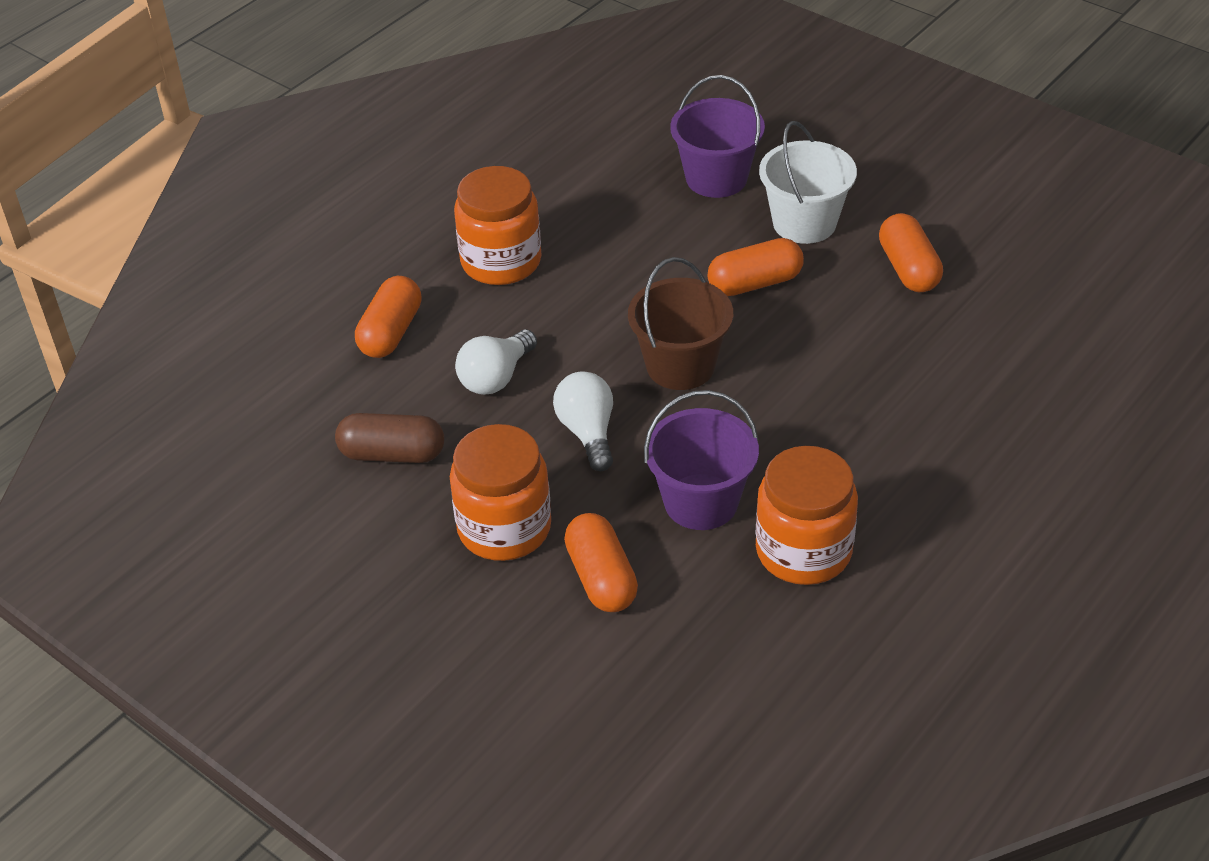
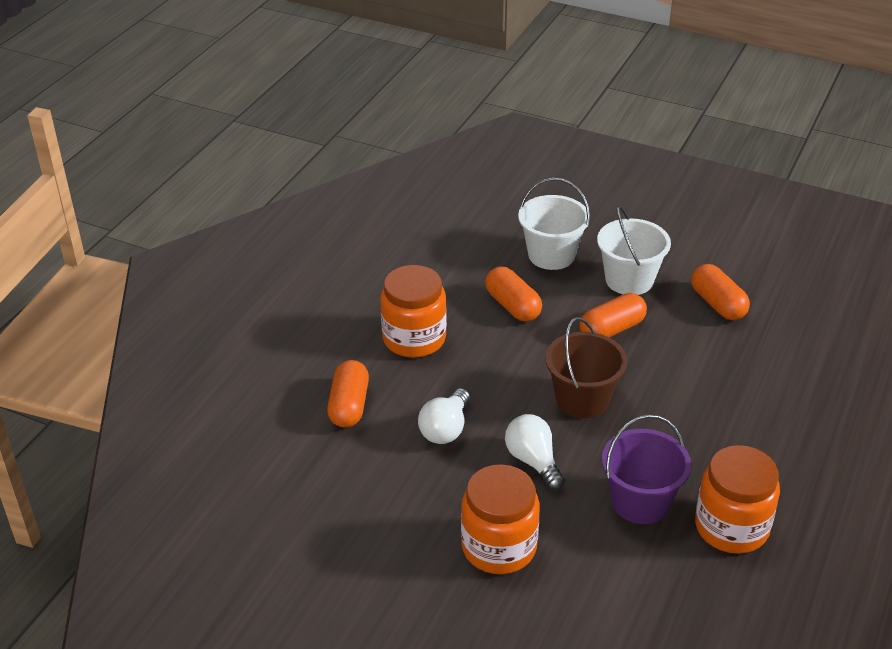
camera: 15 degrees left, 5 degrees down
brown capsule [335,413,444,463] -> none
orange capsule [564,513,638,612] -> orange capsule moved to [485,266,542,322]
purple bucket [670,75,765,198] -> white bucket [518,178,590,270]

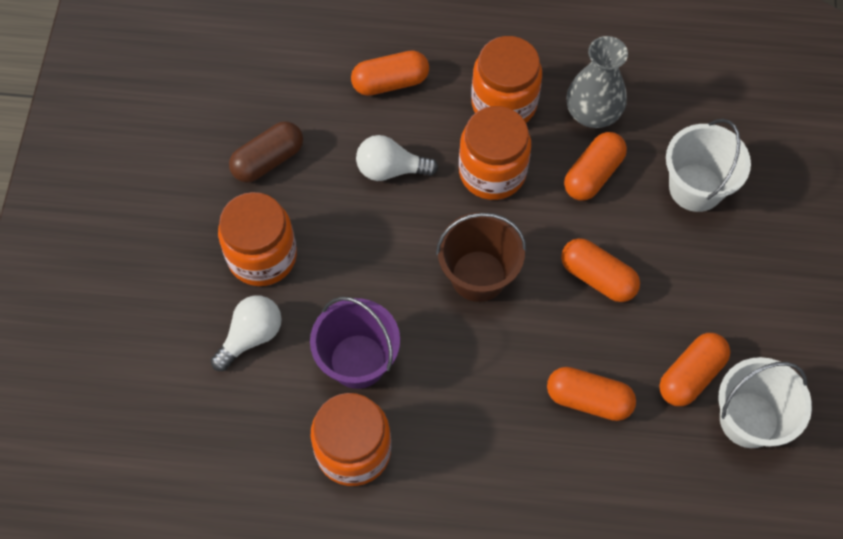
camera: 70 degrees right, 25 degrees up
white light bulb [505,414,565,490] -> white light bulb moved to [211,295,282,371]
white bucket [597,205,671,295] -> white bucket moved to [719,357,812,448]
none -> brown capsule [229,121,303,183]
none -> orange jar [459,106,531,200]
none -> orange capsule [547,367,636,421]
none -> grey vase [566,36,628,128]

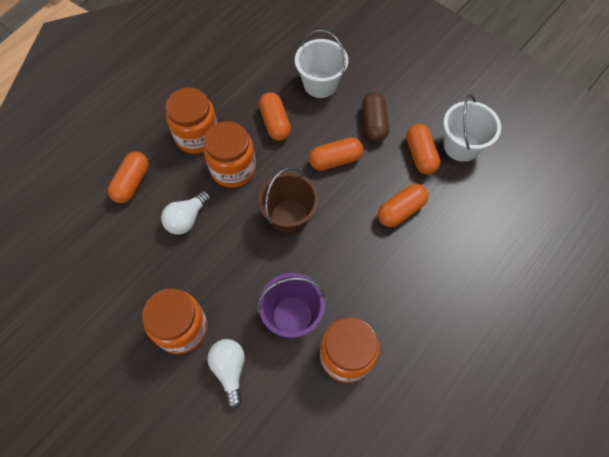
camera: 55 degrees left, 0 degrees up
brown capsule [229,121,303,183] -> brown capsule moved to [362,92,389,142]
grey vase [566,36,628,128] -> none

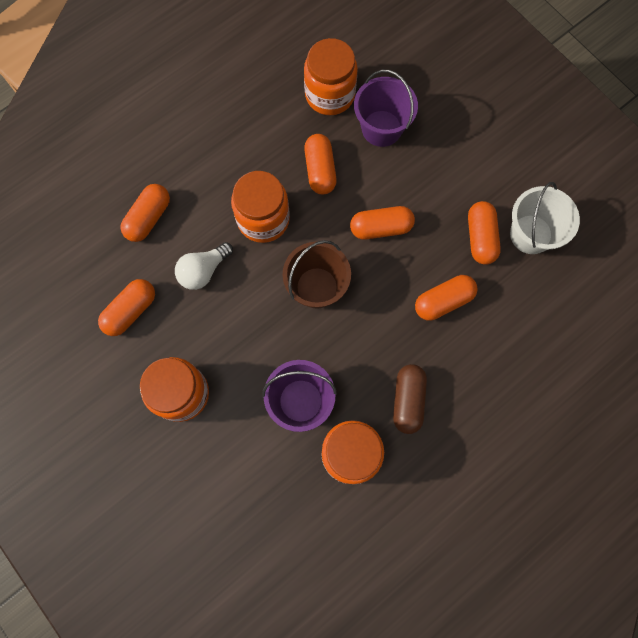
camera: 10 degrees right, 10 degrees up
orange jar [166,88,217,154] -> orange jar moved to [304,38,358,115]
white light bulb [207,339,245,408] -> none
white bucket [295,30,348,98] -> purple bucket [354,70,418,147]
brown capsule [362,92,389,142] -> brown capsule moved to [393,364,427,434]
none -> orange capsule [98,279,155,336]

